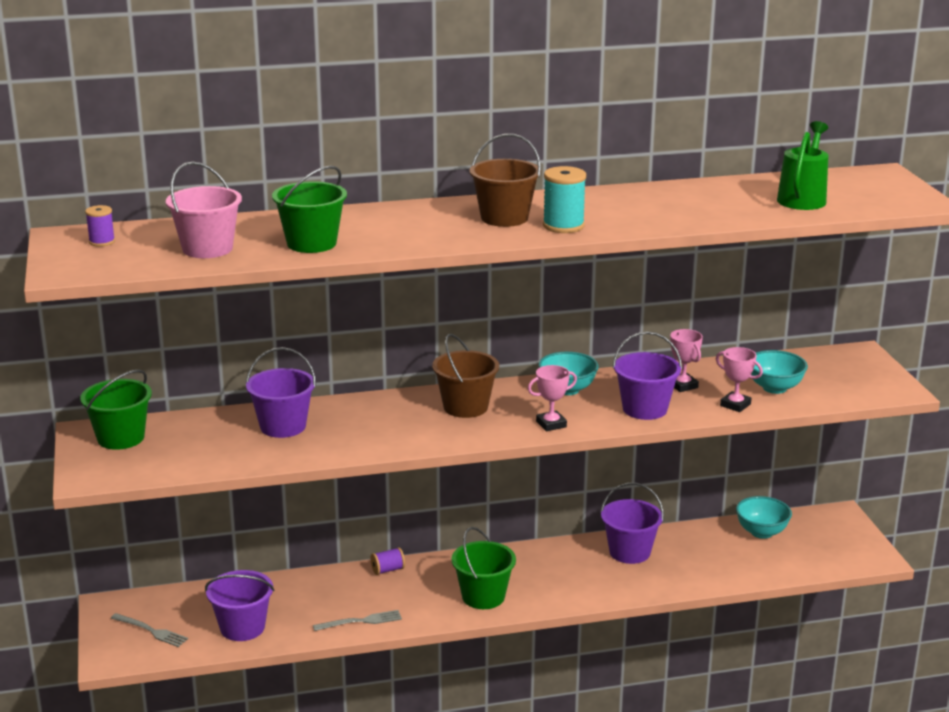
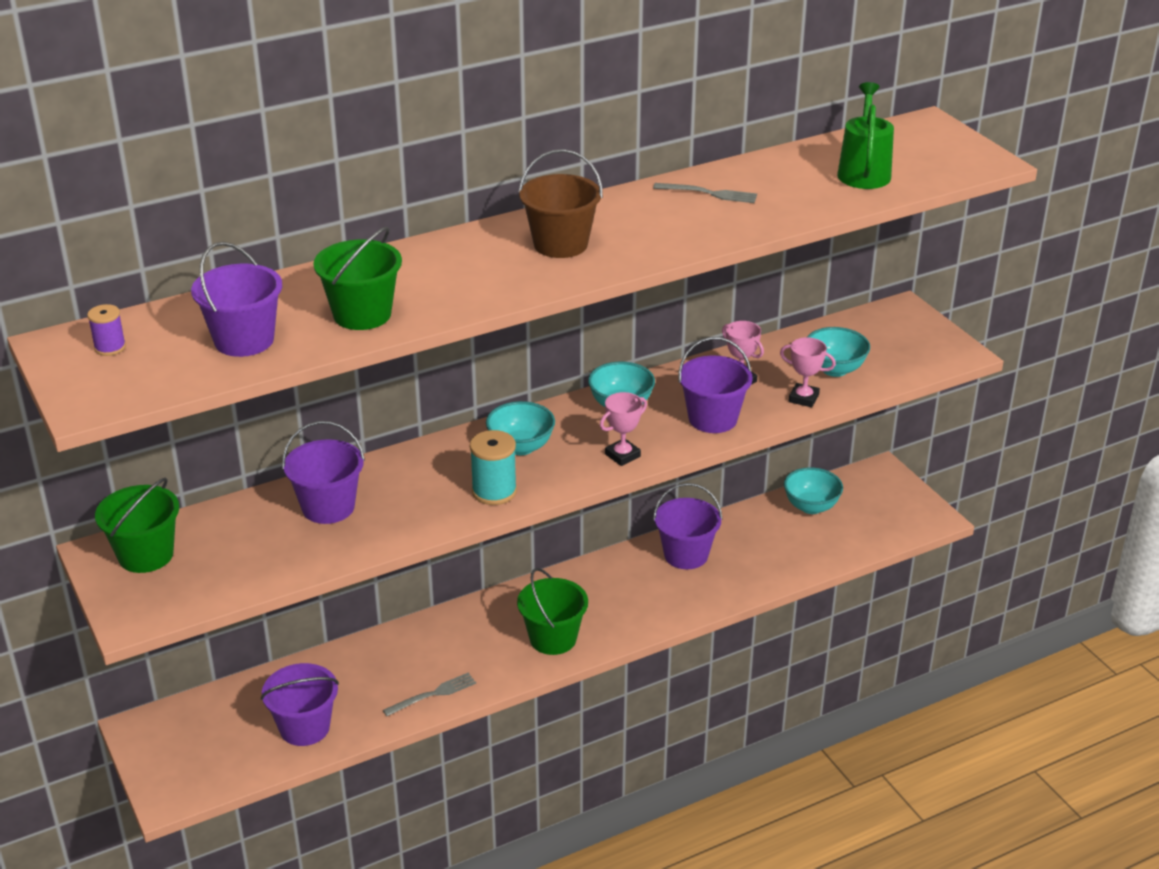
camera: 15 degrees left, 10 degrees up
grey fork [111,613,188,647] -> grey fork moved to [653,183,757,203]
pink bucket [166,162,242,258] -> purple bucket [191,242,282,357]
purple spool [371,547,405,575] -> none
brown bucket [432,334,499,418] -> turquoise bowl [486,401,555,455]
turquoise spool [543,166,586,233] -> turquoise spool moved to [470,430,517,505]

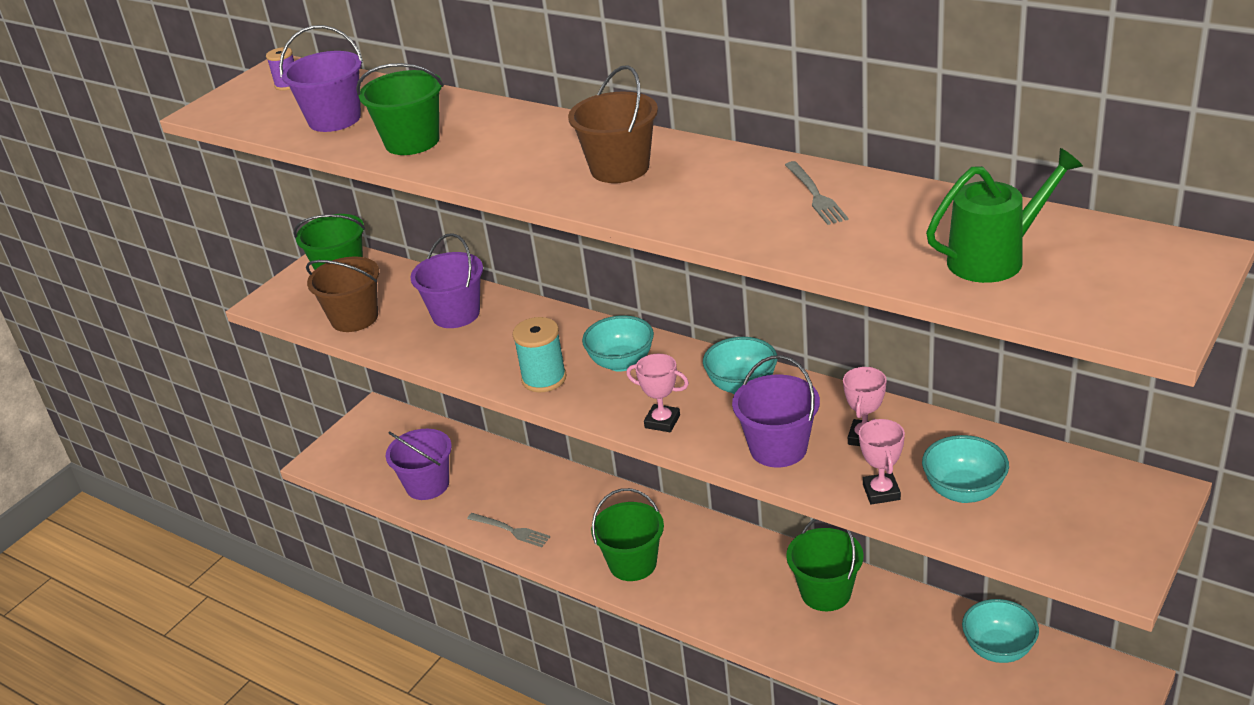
camera: 65 degrees right, 0 degrees up
purple bucket [653,483,722,569] -> green bucket [786,519,864,611]
none -> brown bucket [306,257,379,332]

